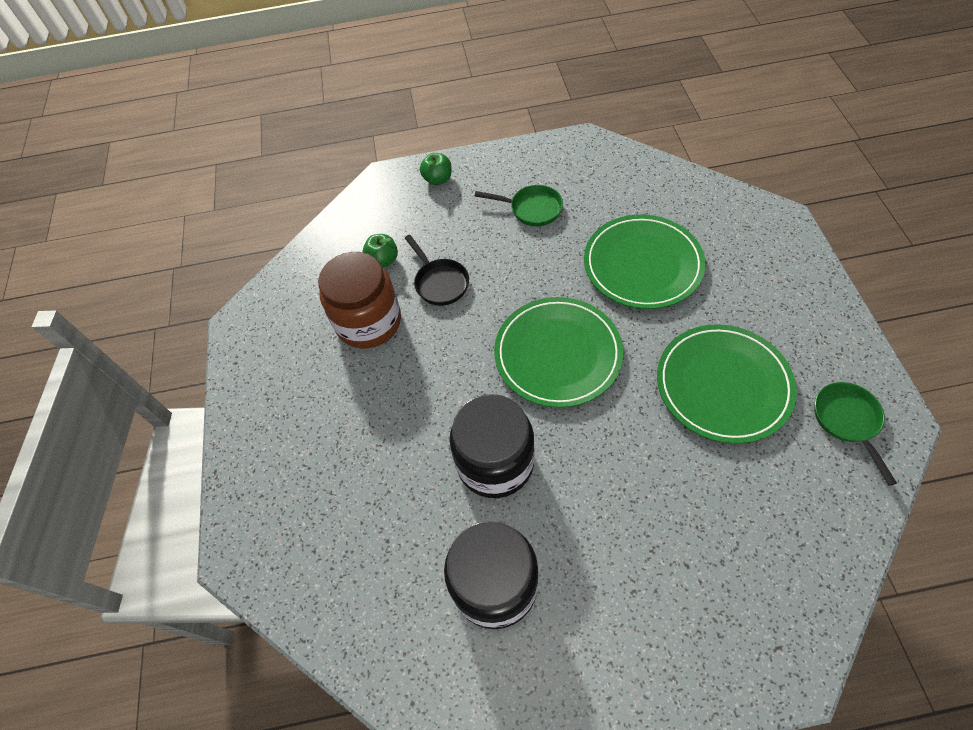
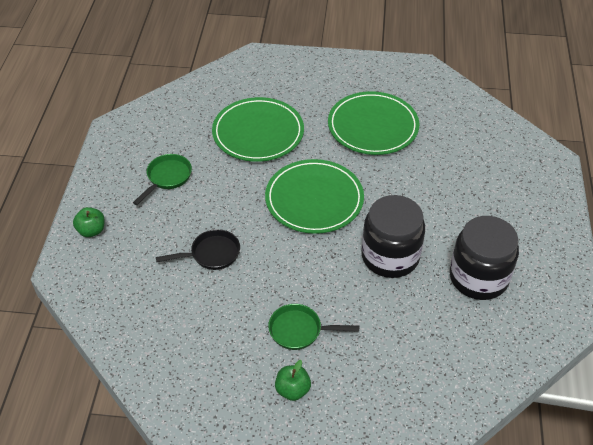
camera: 80 degrees left, 10 degrees down
brown jar [318,252,401,349] -> none
green apple [362,234,398,268] -> green apple moved to [275,360,311,401]
green pan [814,382,897,486] -> green pan moved to [268,304,359,350]

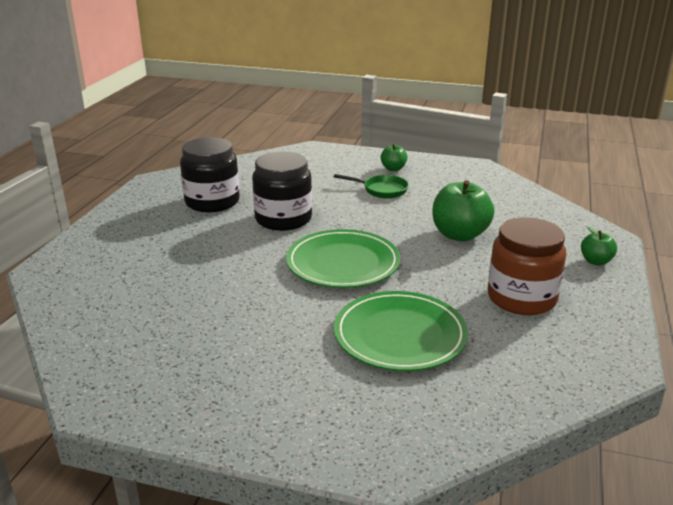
camera: 170 degrees left, 20 degrees down
green pan [133,154,192,205] -> brown jar [487,217,566,315]
black pan [156,229,240,270] -> green apple [432,180,495,241]
green plate [328,91,419,155] -> none

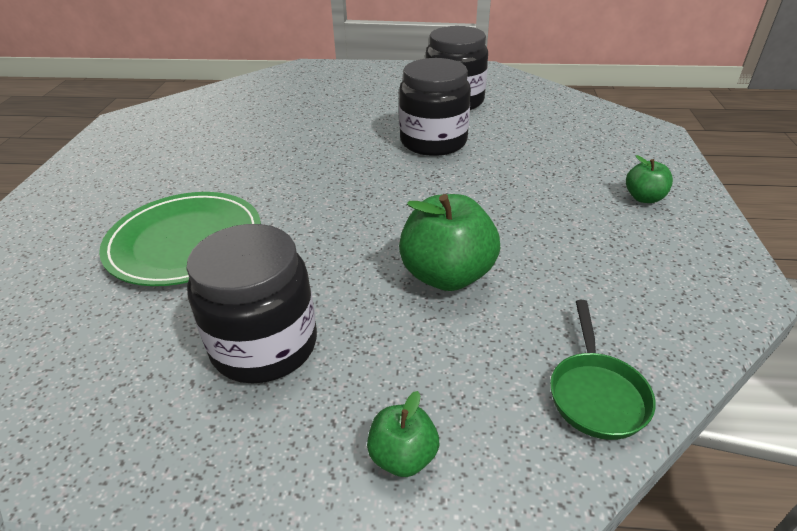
camera: 80 degrees right, 10 degrees up
green plate [286,229,400,288] -> none
green pan [334,174,409,198] -> green pan moved to [550,300,656,440]
brown jar [487,217,566,315] -> black jar [186,224,317,384]

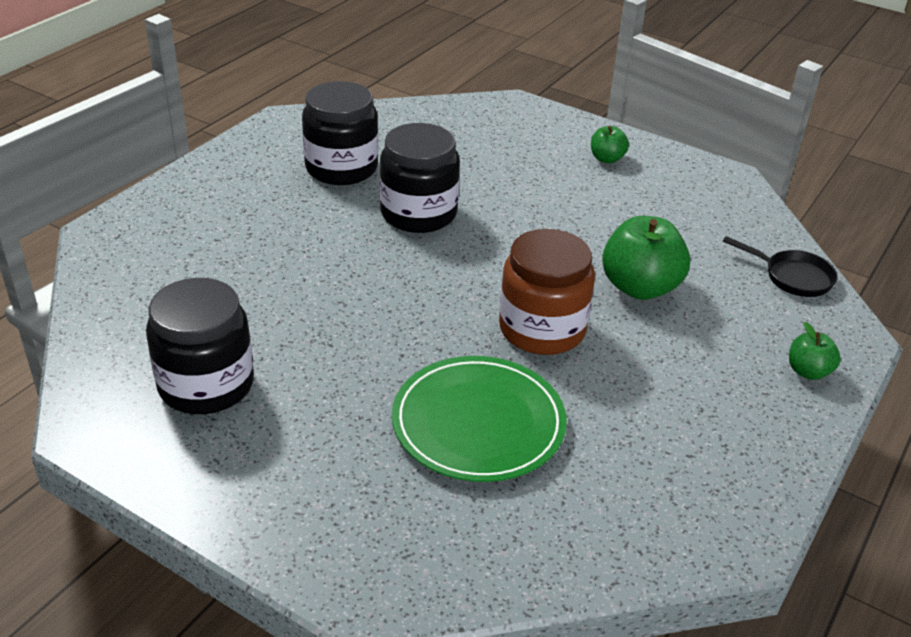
camera: 65 degrees left, 0 degrees up
black jar [186,224,317,384] -> black jar moved to [146,278,254,414]
green pan [550,300,656,440] -> black pan [723,236,838,297]
none -> brown jar [499,229,595,355]

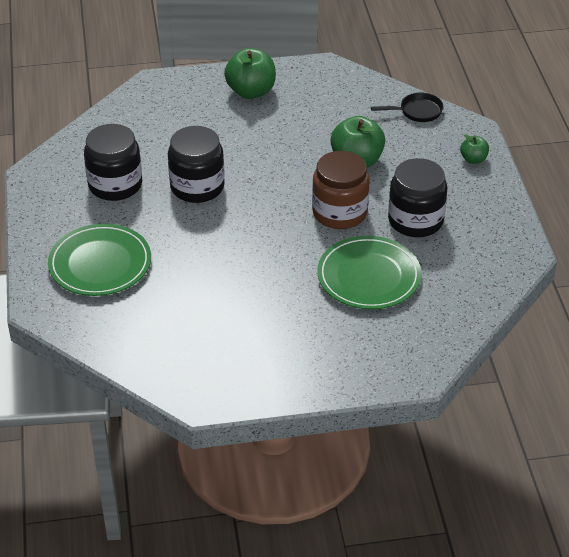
camera: 40 degrees left, 5 degrees up
black jar [146,278,254,414] -> black jar moved to [388,158,447,237]
green apple [591,126,629,163] -> green apple [224,48,276,99], size x1.89
none -> green plate [48,224,151,296]

